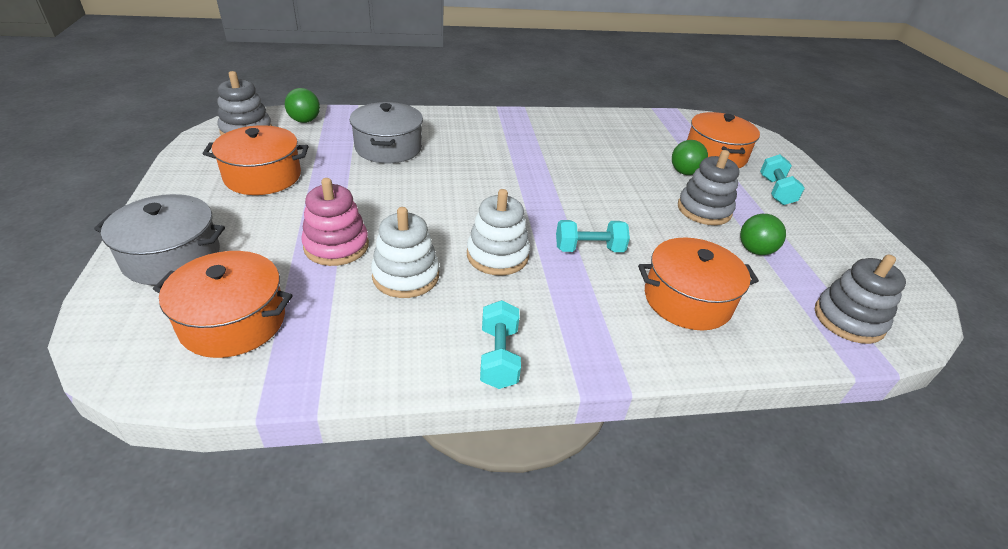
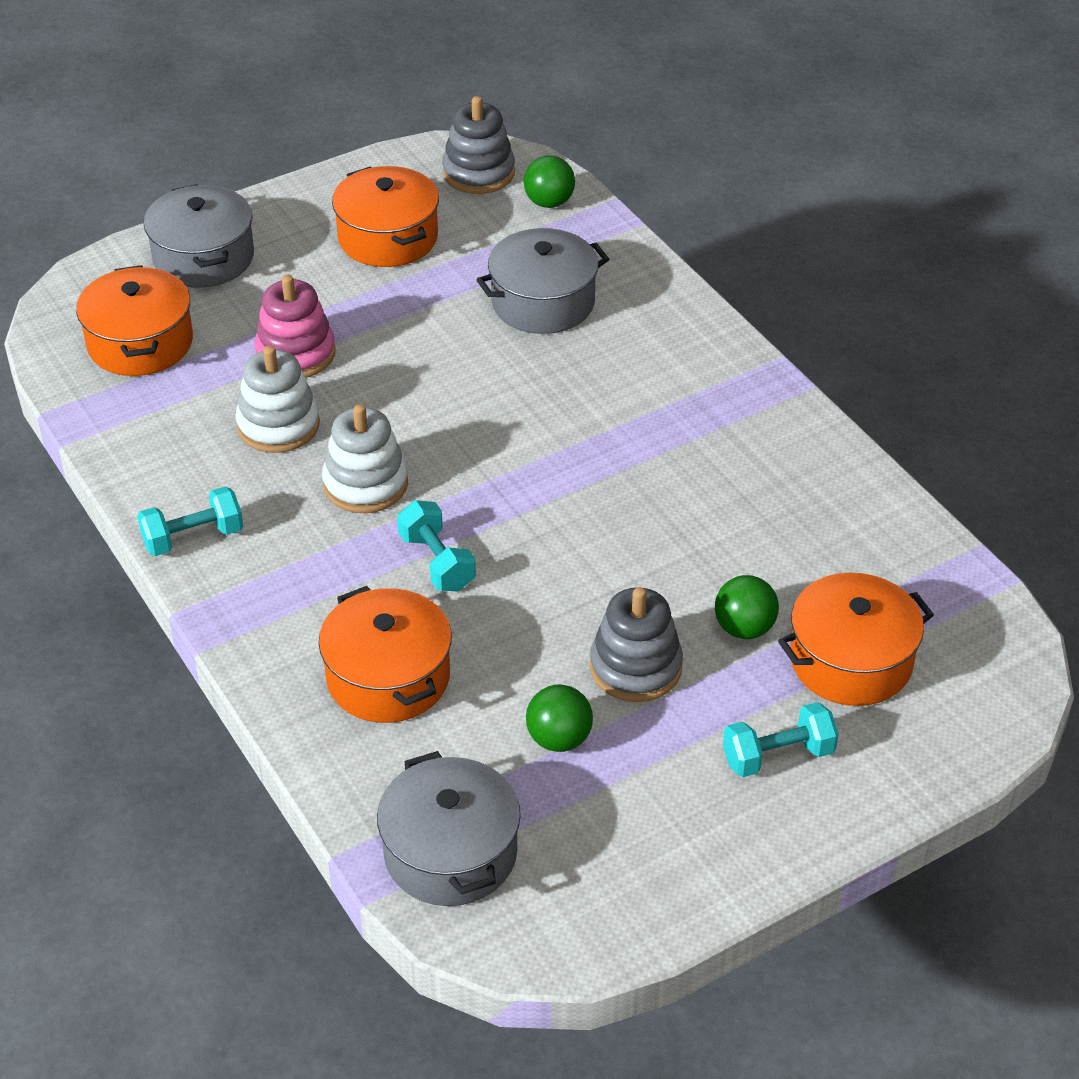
camera: 70 degrees right, 5 degrees up
grey stacking toy [815,254,906,344] -> grey pot [377,751,521,906]

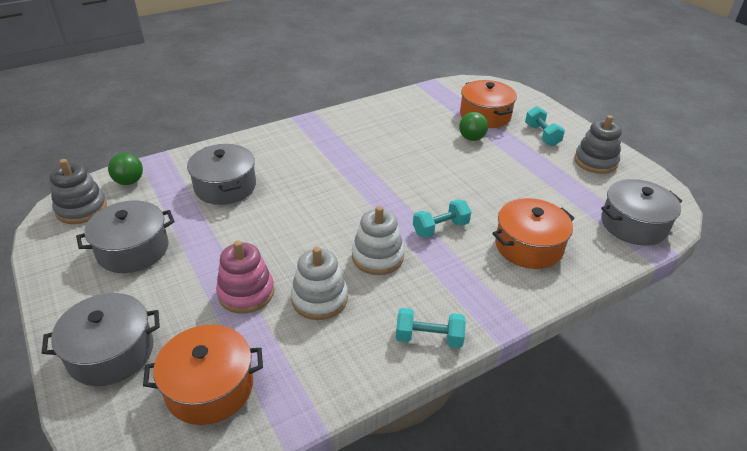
camera: 90 degrees left, 5 degrees down
turquoise dumbbell [137,487,243,556] -> turquoise dumbbell turned 60 degrees counterclockwise [396,308,466,348]
orange pot [332,166,439,267] -> grey pot [76,200,175,273]
green ball [526,685,593,752] -> none
grey stacking toy [590,587,683,702] -> grey stacking toy moved to [574,115,622,174]

